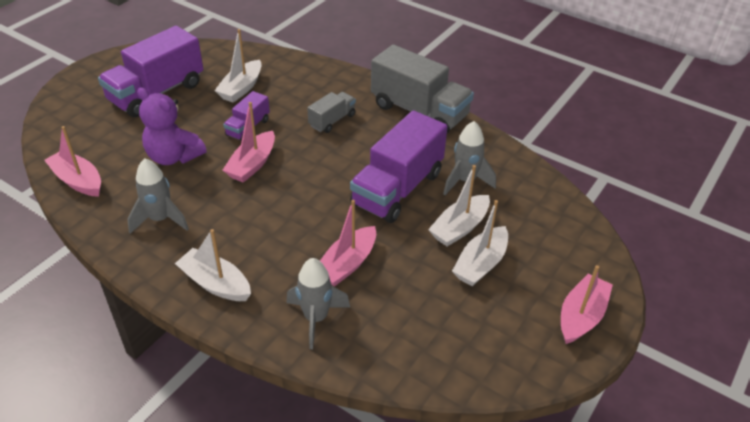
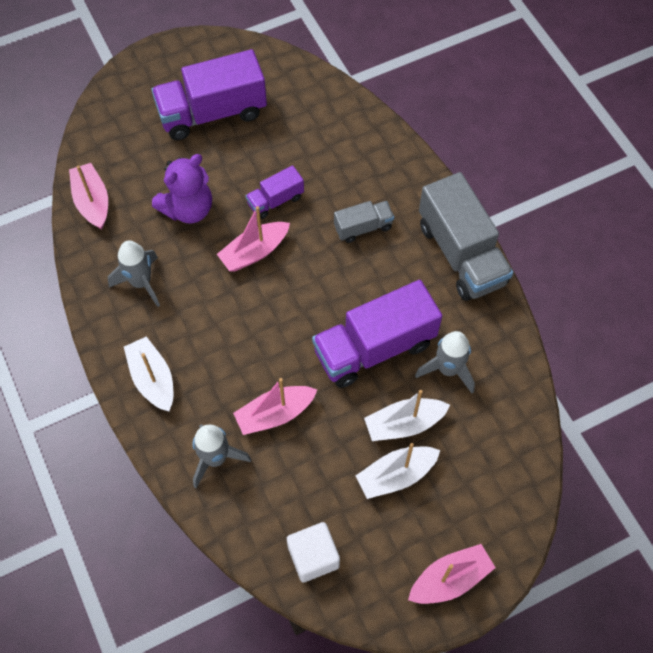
camera: 30 degrees right, 20 degrees up
purple teddy bear [137,88,207,165] -> purple teddy bear turned 105 degrees counterclockwise [152,154,212,223]
white boat [214,29,262,103] -> none
none -> white cube [287,522,340,582]

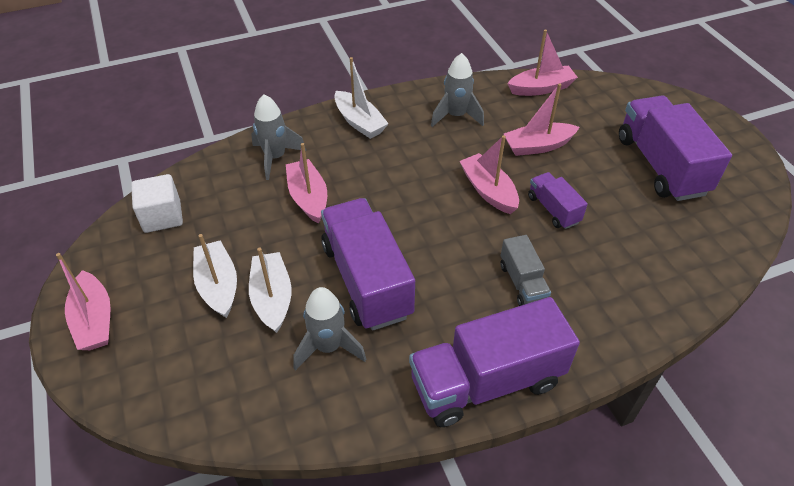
camera: 95 degrees right, 15 degrees down
white boat [124,336,173,411] -> white boat turned 75 degrees clockwise [334,57,389,139]
purple teddy bear [152,154,212,223] -> pink boat [504,83,579,156]
grey truck [419,172,513,301] -> purple truck [409,297,580,427]

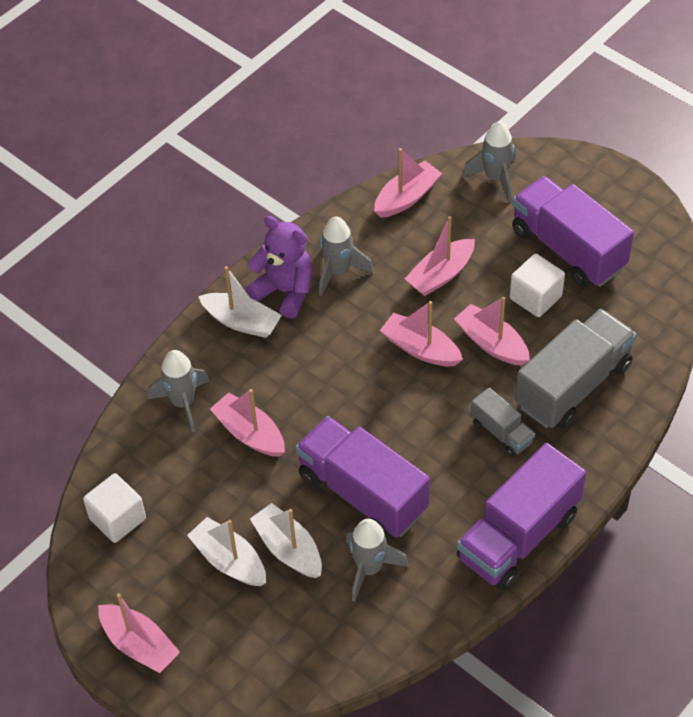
camera: 25 degrees left, 5 degrees up
purple truck [528,172,588,229] -> pink boat [454,297,530,366]
none -> purple teddy bear [246,216,313,319]
none -> grey rocket [462,121,516,202]
none -> white cube [509,254,565,317]
none -> grey truck [515,309,637,429]

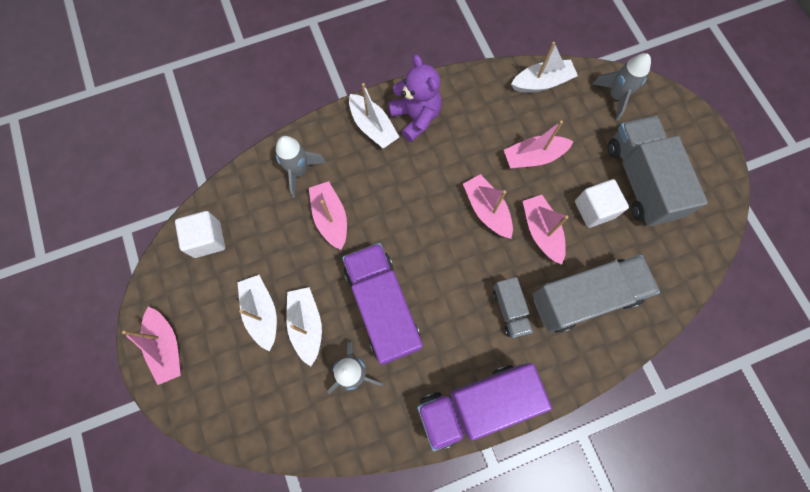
camera: 25 degrees right, 20 degrees up
grey rocket [319,216,373,296] -> none
pink boat [374,148,442,218] -> white boat [511,42,578,92]
purple truck [512,176,634,287] -> grey truck [608,116,708,226]

